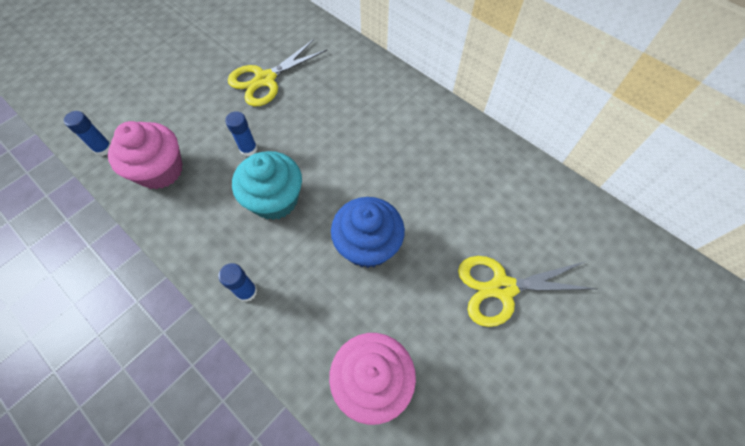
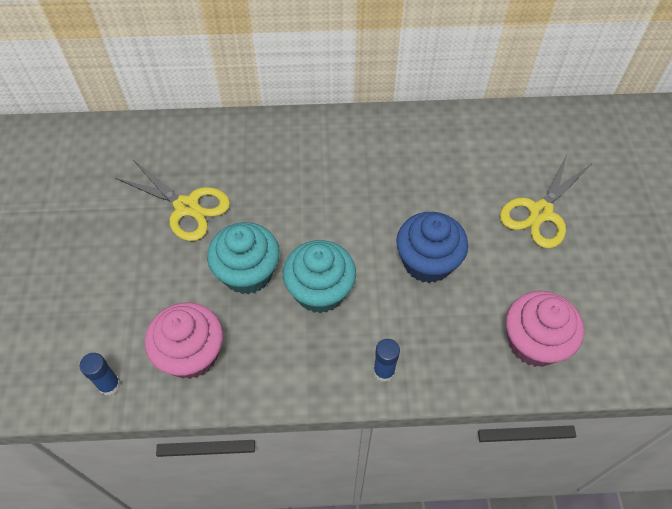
camera: 45 degrees left, 5 degrees down
blue glue stick [225,111,258,157] -> turquoise cupcake [207,222,280,294]
yellow scissors [228,39,328,106] -> yellow scissors turned 60 degrees counterclockwise [115,160,230,241]

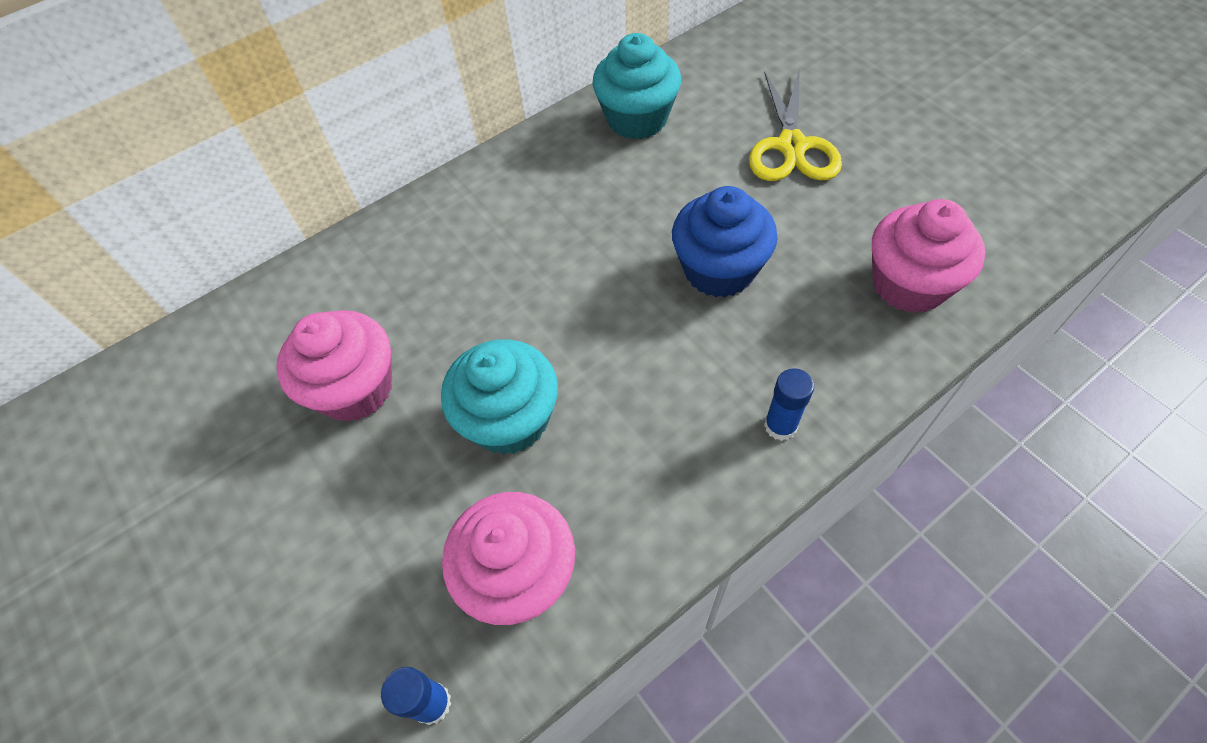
camera: 30 degrees left, 0 degrees up
yellow scissors [115,160,230,241] -> pink cupcake [276,310,392,422]
turquoise cupcake [283,240,356,313] -> turquoise cupcake moved to [592,33,681,139]

